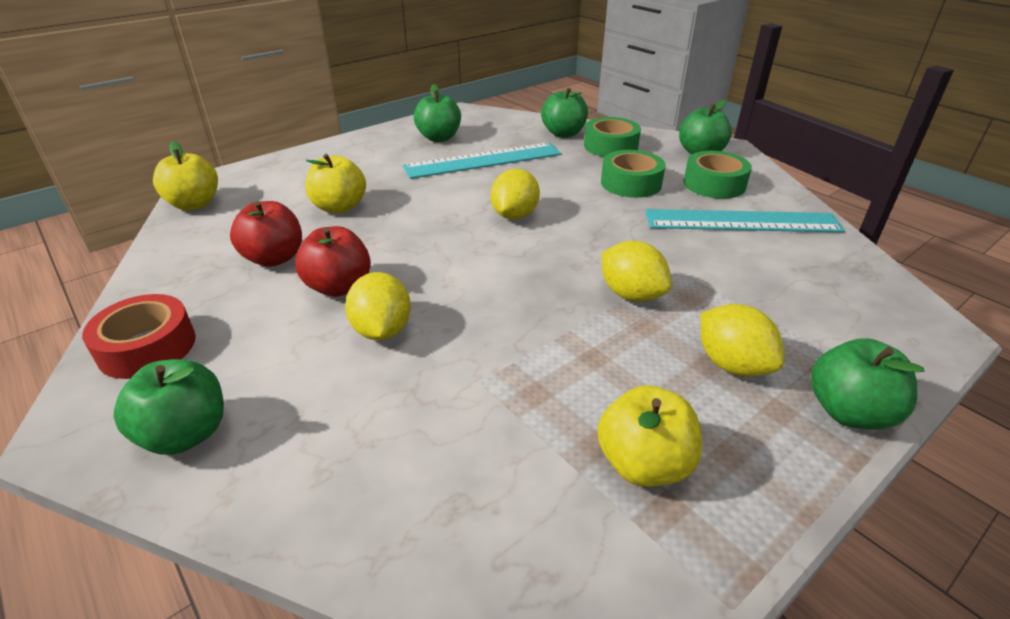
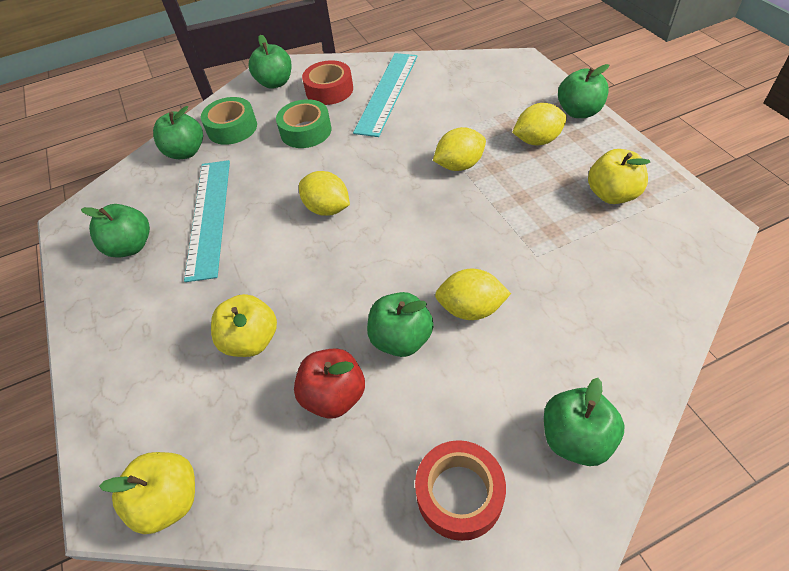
camera: 70 degrees left, 15 degrees up
red apple [295,226,371,297] -> green apple [367,292,434,357]
green tape [683,151,752,199] -> red tape [302,60,353,105]

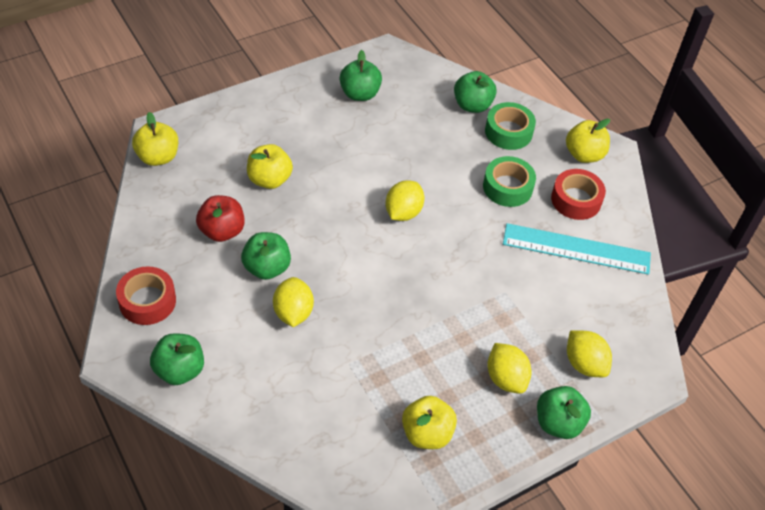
camera: 75 degrees right, 0 degrees up
turquoise ruler [184,160,230,282] -> none
green apple [248,35,292,89] -> yellow apple [566,119,610,163]
yellow lemon [433,127,486,171] -> yellow lemon moved to [567,330,612,377]

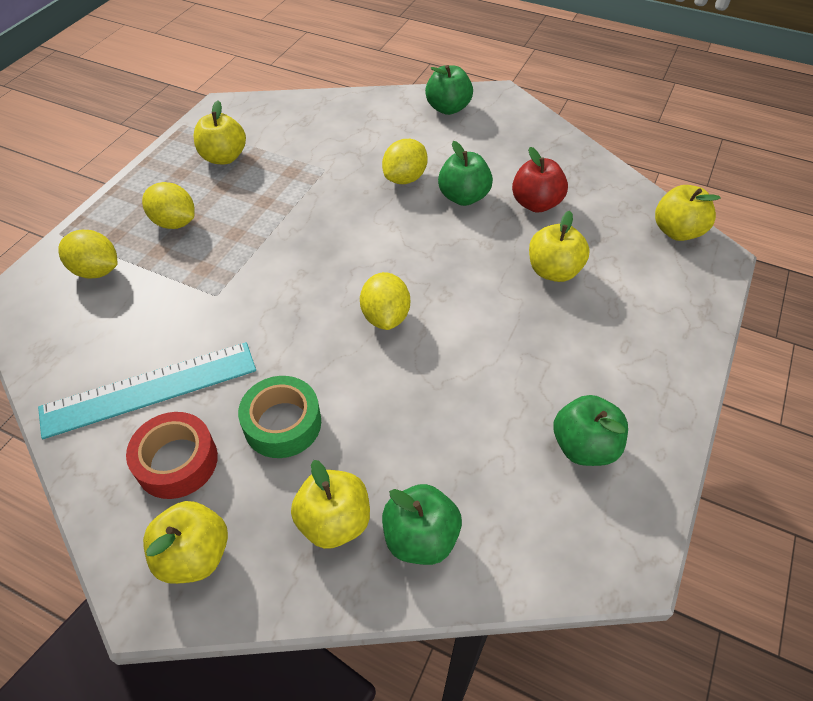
camera: 150 degrees right, 0 degrees up
red tape [116,266,176,325] -> none
yellow lemon [273,277,314,327] -> yellow lemon turned 75 degrees clockwise [382,139,428,184]
green tape [485,102,536,150] -> yellow apple [291,460,370,549]
green apple [537,386,591,439] -> none

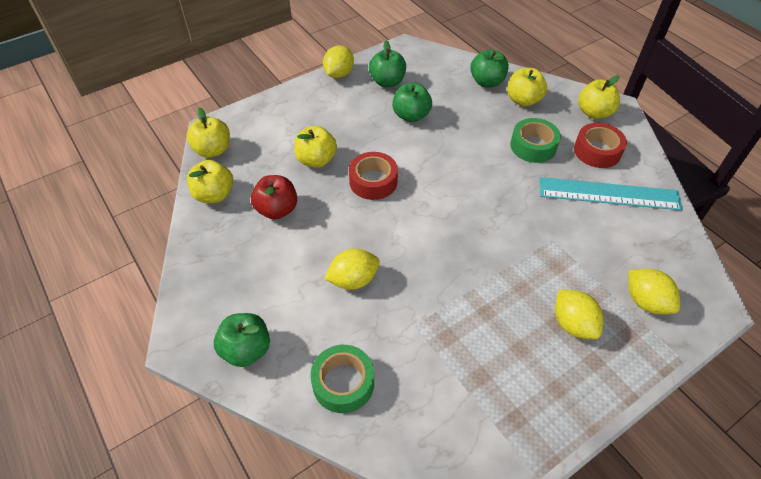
camera: 150 degrees left, 0 degrees up
yellow apple [194,100,246,164] -> yellow apple moved to [187,160,233,203]
yellow lemon [360,272,410,330] -> yellow lemon moved to [323,45,354,78]
green apple [438,141,493,206] -> green apple moved to [392,83,432,122]
none -> green tape [310,345,374,413]
none -> red tape [349,152,398,200]

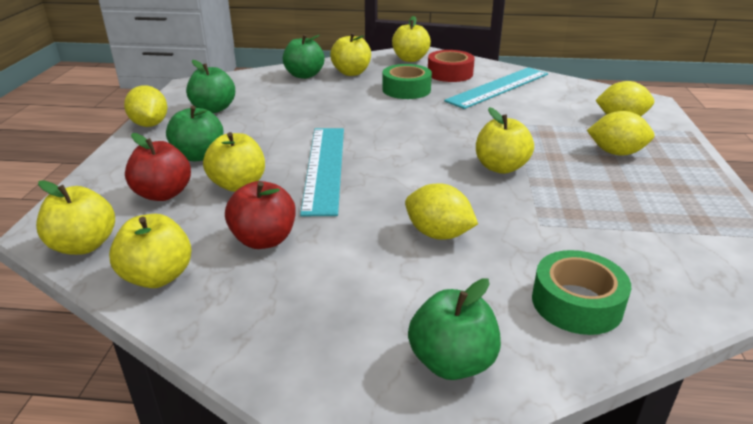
camera: 50 degrees left, 20 degrees down
yellow lemon [324,249,380,290] -> yellow lemon turned 75 degrees counterclockwise [405,183,478,240]
red tape [349,152,398,200] -> turquoise ruler [300,128,344,216]
green apple [392,83,432,122] -> green apple moved to [166,106,224,161]
none -> red apple [125,133,191,201]
none -> yellow apple [476,107,534,174]

